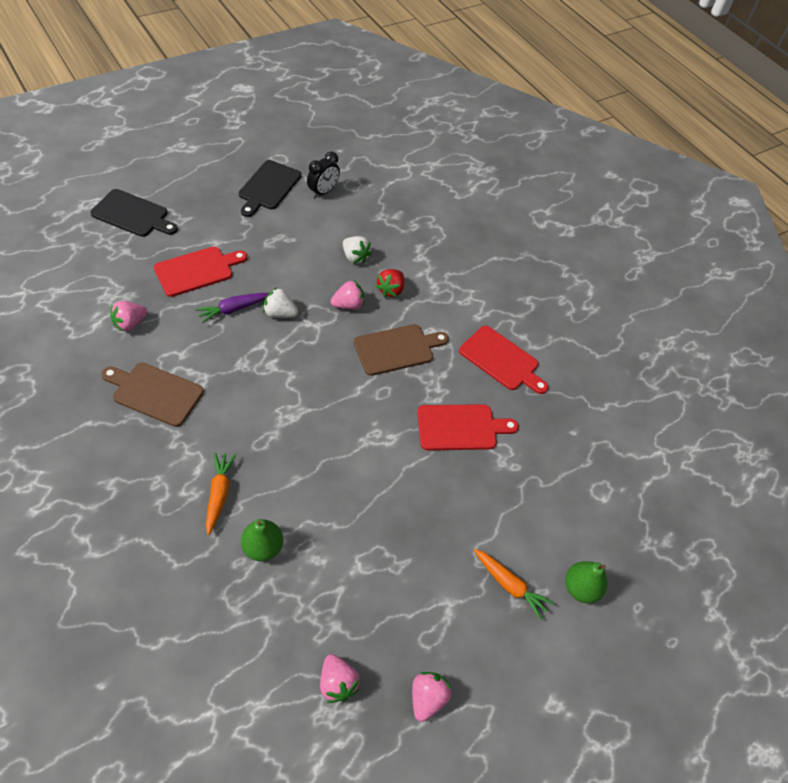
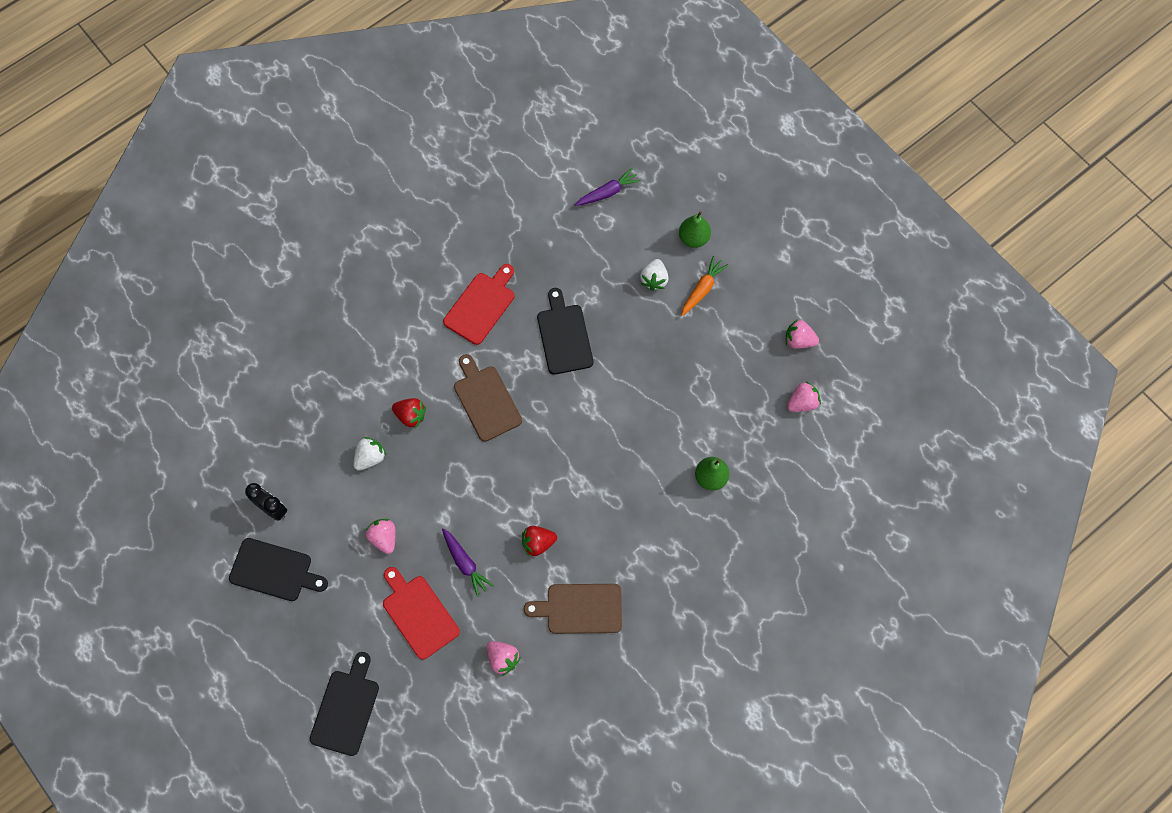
camera: 90 degrees left, 15 degrees up
brown cutting board [101,363,204,427] -> brown cutting board turned 75 degrees clockwise [524,584,622,634]
orange carrot [206,452,236,535] -> none
white strawberry [263,287,298,318] -> white strawberry moved to [640,259,668,291]
pink strawberry [331,280,364,310] -> pink strawberry moved to [365,519,396,554]
red cutting board [417,404,519,450] -> black cutting board [537,288,593,375]
none -> red strawberry [522,526,557,556]
none -> purple carrot [575,168,641,206]

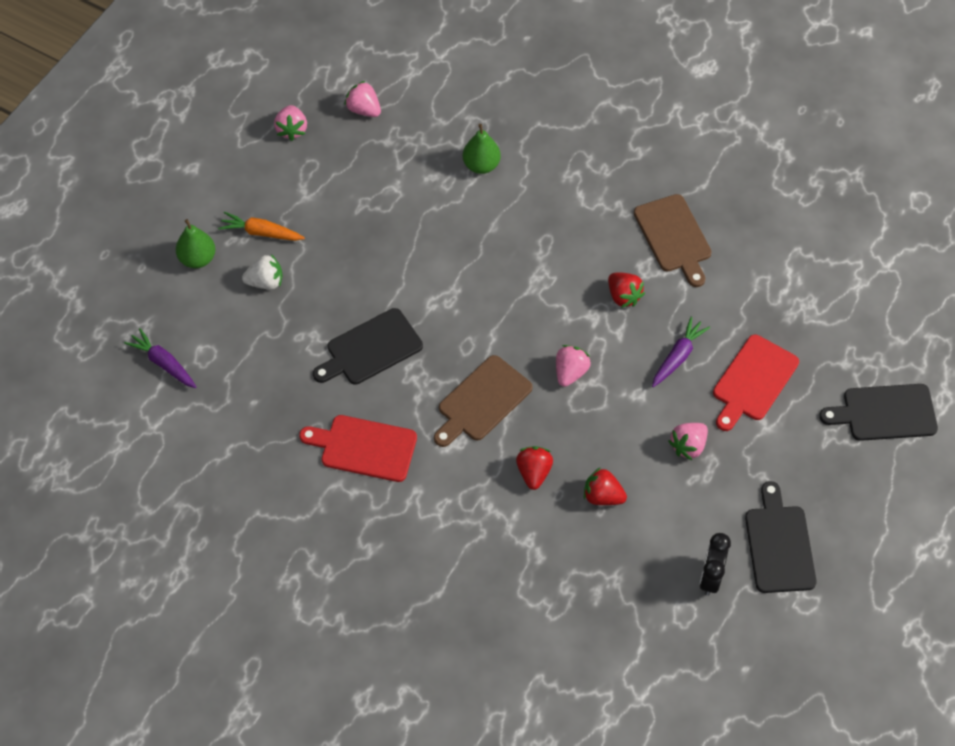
camera: 110 degrees left, 10 degrees down
white strawberry [353,437,386,470] -> red strawberry [584,467,627,505]
pink strawberry [486,641,521,676] -> pink strawberry moved to [556,345,591,387]

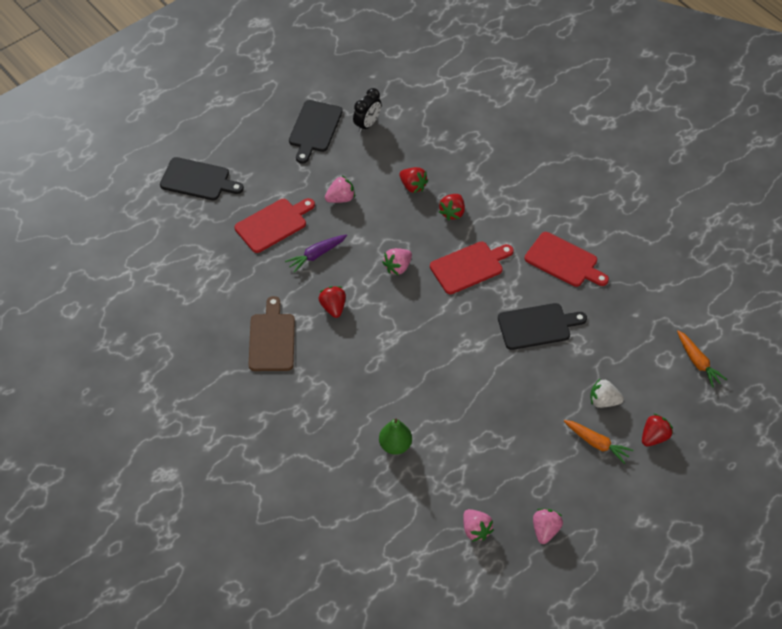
camera: 160 degrees left, 5 degrees down
purple carrot [124,328,196,388] -> orange carrot [677,330,727,387]
green pear [176,219,216,268] -> red strawberry [642,413,673,446]
brown cutting board [434,355,533,447] -> red cutting board [430,241,514,294]

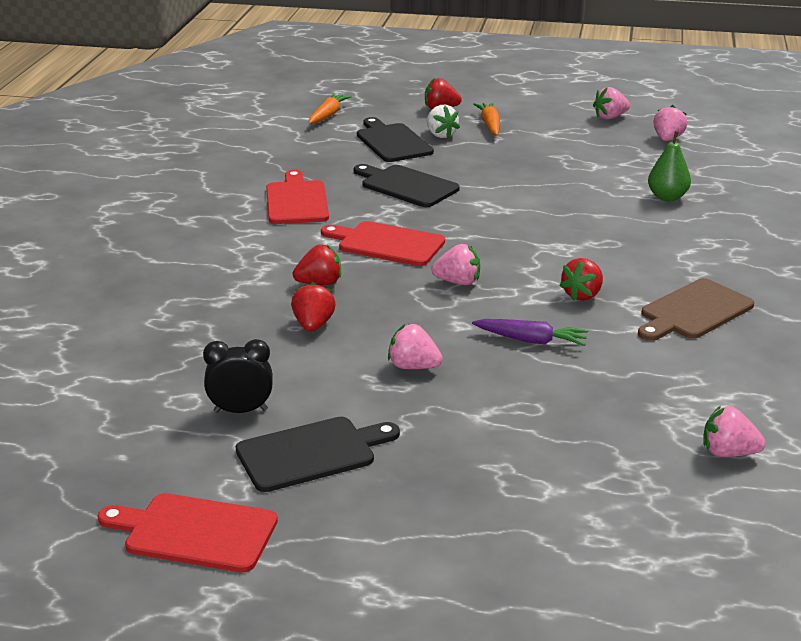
camera: 130 degrees left, 25 degrees down
black cutting board [160,157,244,200] -> black cutting board moved to [357,117,434,162]
red cutting board [235,198,315,253] -> red cutting board moved to [98,493,278,573]
none -> pink strawberry [703,406,766,457]

